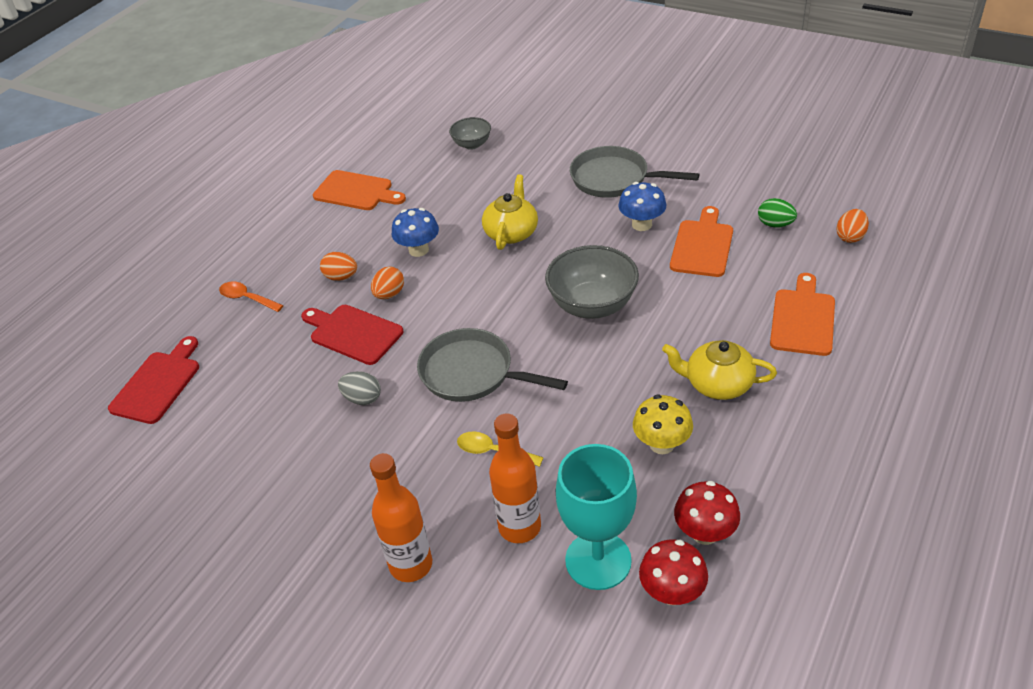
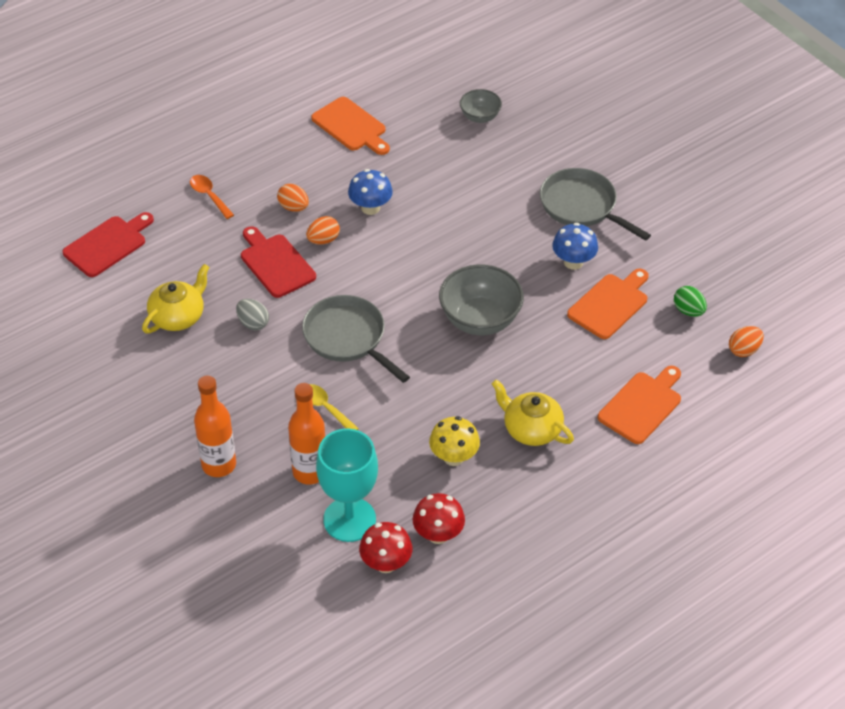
camera: 20 degrees right, 5 degrees up
yellow teapot [482,174,538,250] -> yellow teapot moved to [142,264,210,333]

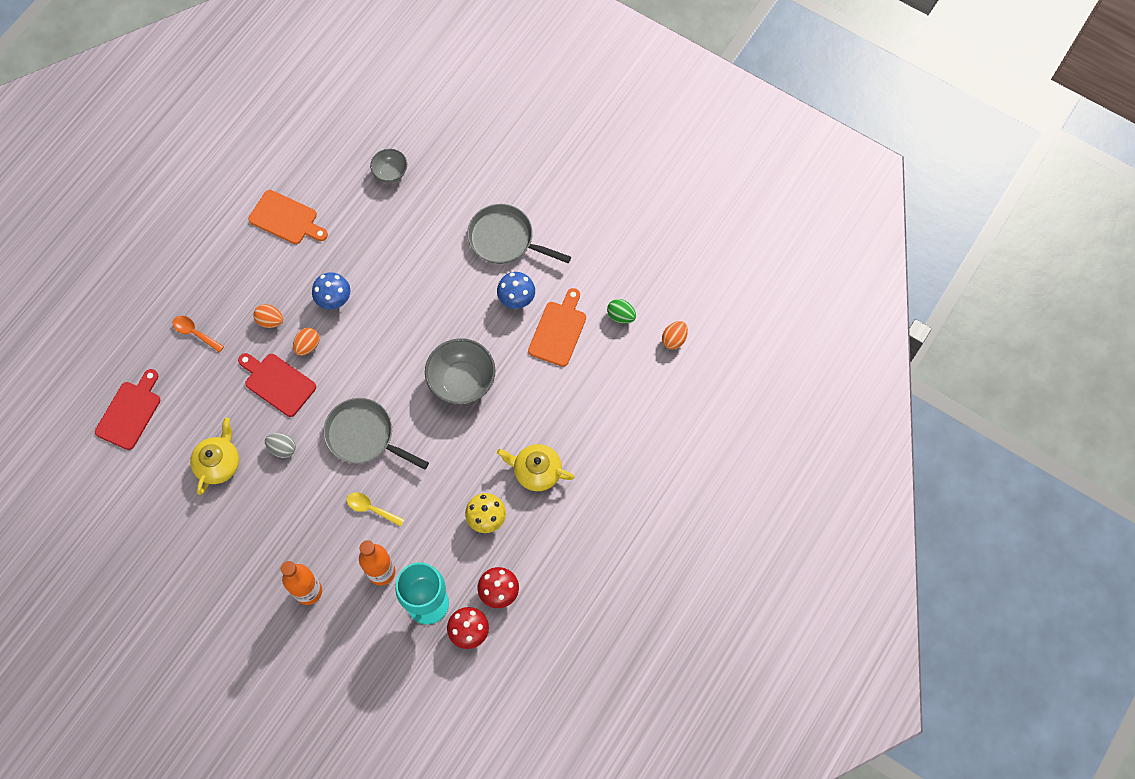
camera: 20 degrees left, 20 degrees up
orange cutting board [598,366,681,444] -> none

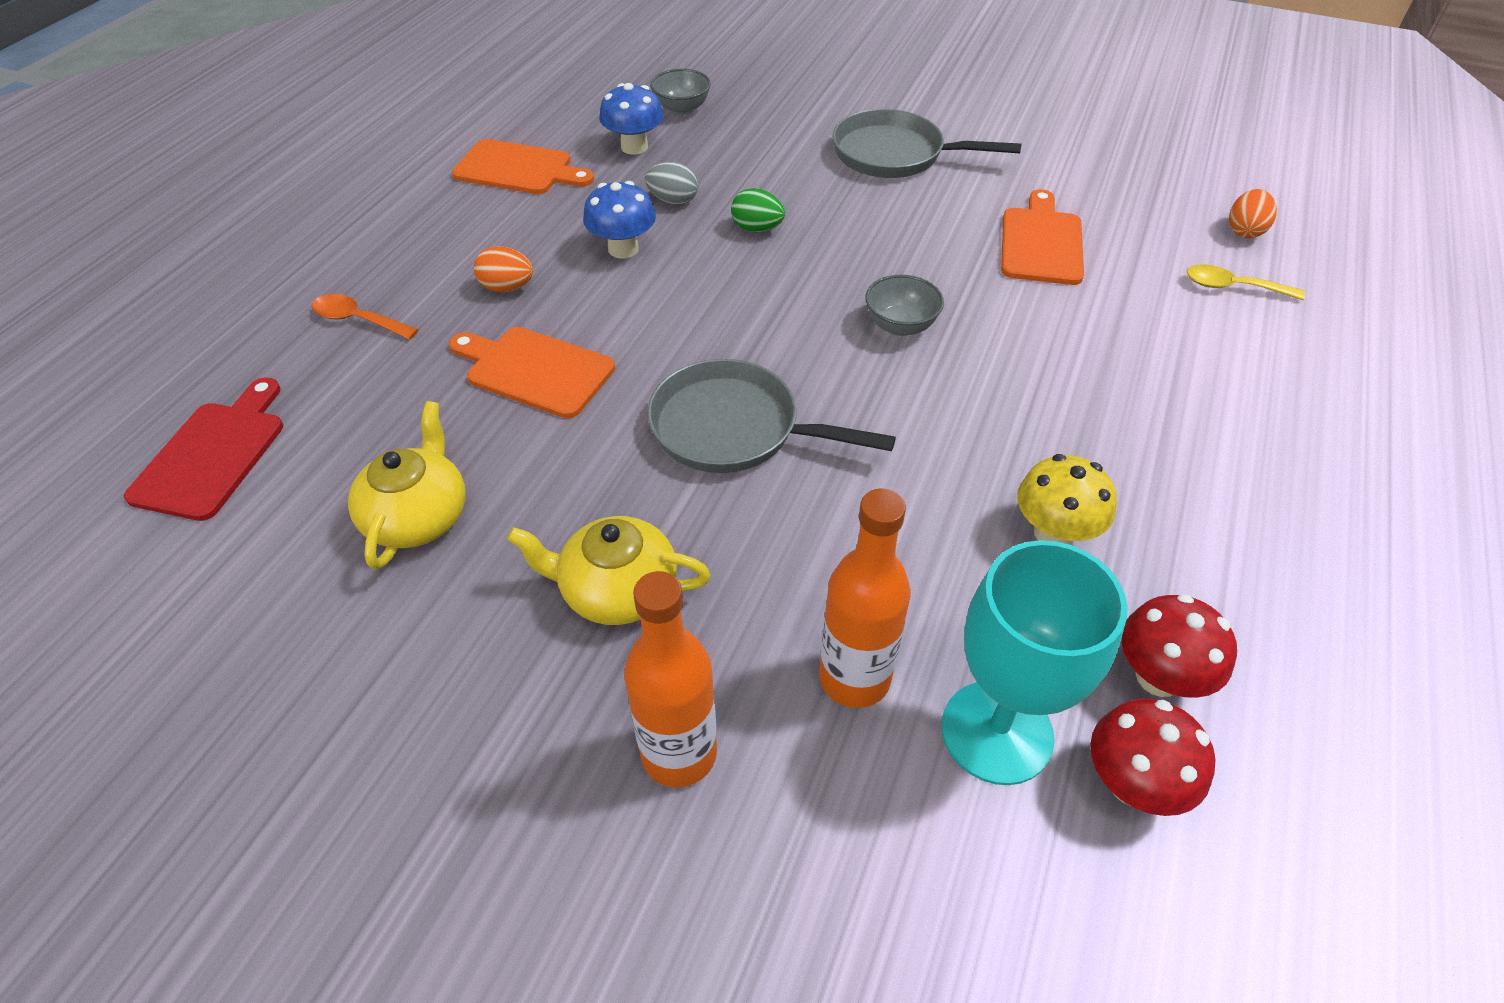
camera: 10 degrees left, 20 degrees down
red cutting board [238,353,316,417] -> orange cutting board [449,327,615,418]
grey egg [265,433,296,458] -> grey egg moved to [645,161,699,205]
orange egg [293,328,320,356] -> none
yellow spoon [347,492,405,527] -> yellow spoon moved to [1186,264,1305,300]
grey bowl [425,338,495,405] -> grey bowl [865,275,944,336], size x0.56
blue mushroom [497,272,535,309] -> blue mushroom moved to [599,83,664,155]
yellow teapot [497,444,574,491] -> yellow teapot moved to [507,516,711,625]
green egg [607,299,636,324] -> green egg moved to [731,188,785,232]

